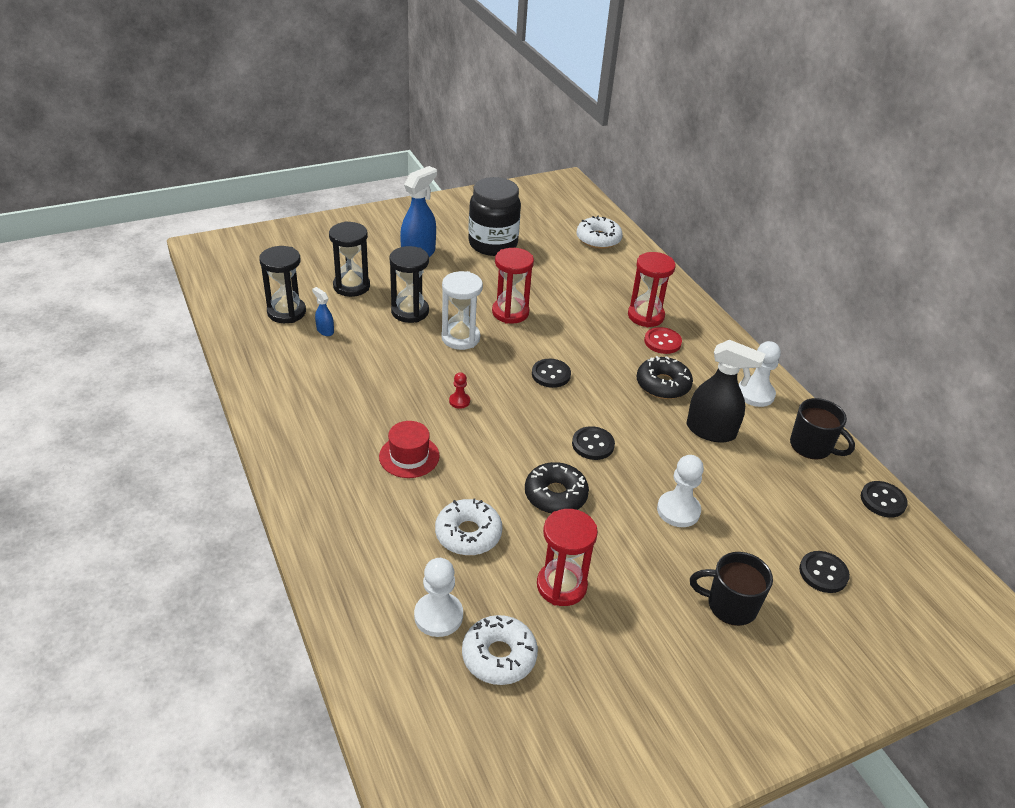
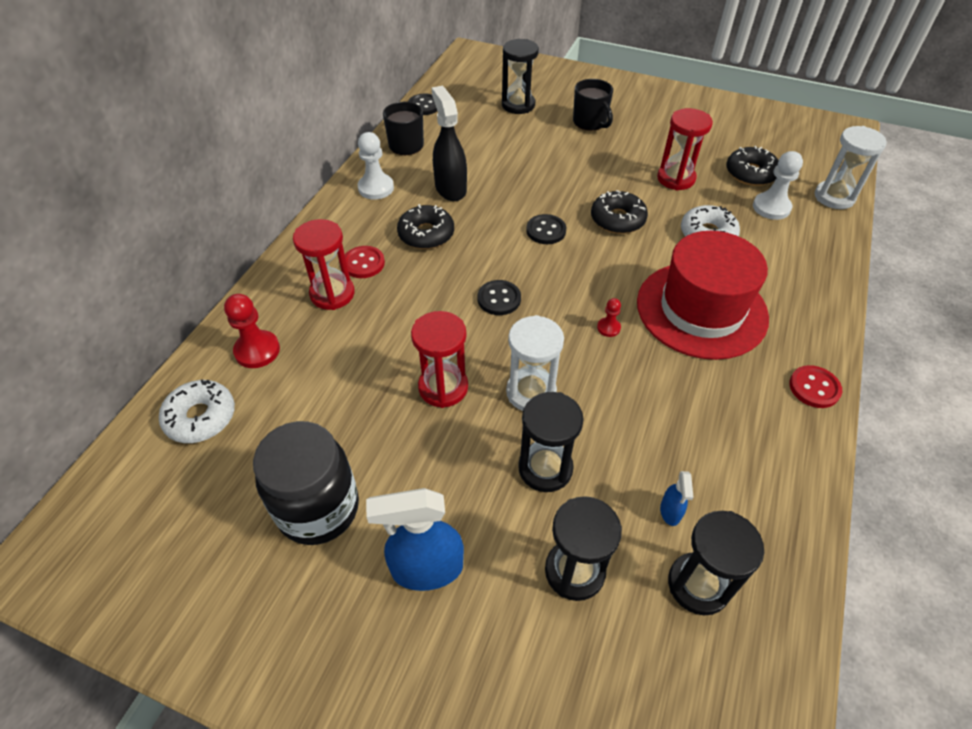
camera: 130 degrees left, 10 degrees up
red hat [379,421,440,478] -> red hat [637,231,769,360], size x2.12
white donut [462,615,538,685] -> black donut [726,146,779,186]
white pawn [657,455,704,527] -> none
black button [799,551,850,593] -> black hourglass [502,39,539,114]
none -> red pawn [224,294,280,368]
none -> red button [789,365,842,408]
none -> white hourglass [815,126,887,209]

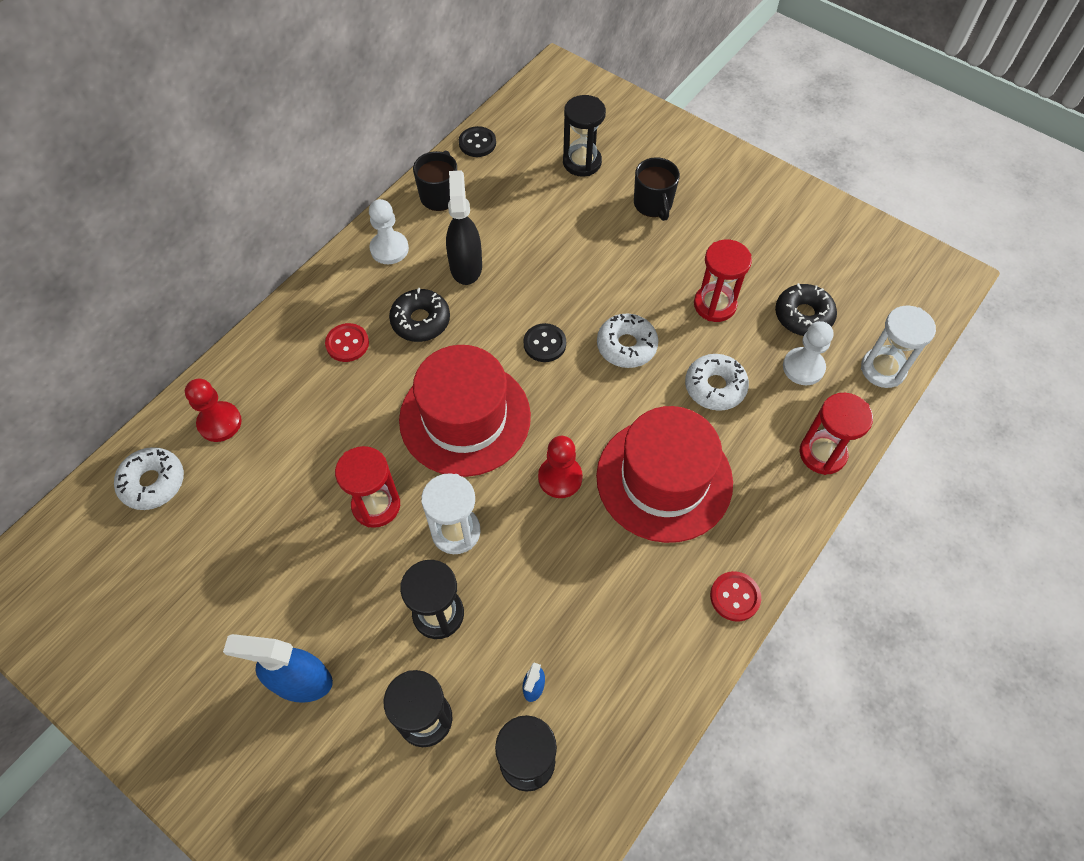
camera: 15 degrees right, 10 degrees up
black jar [253,421,359,545] -> none
red hourglass [293,219,355,310] -> red hourglass moved to [800,393,873,475]
black button [478,280,521,315] -> red hat [399,345,531,477]
black donut [591,190,648,234] -> white donut [597,313,658,368]
red pawn [597,298,621,337] -> red pawn [538,436,583,498], size x1.85

